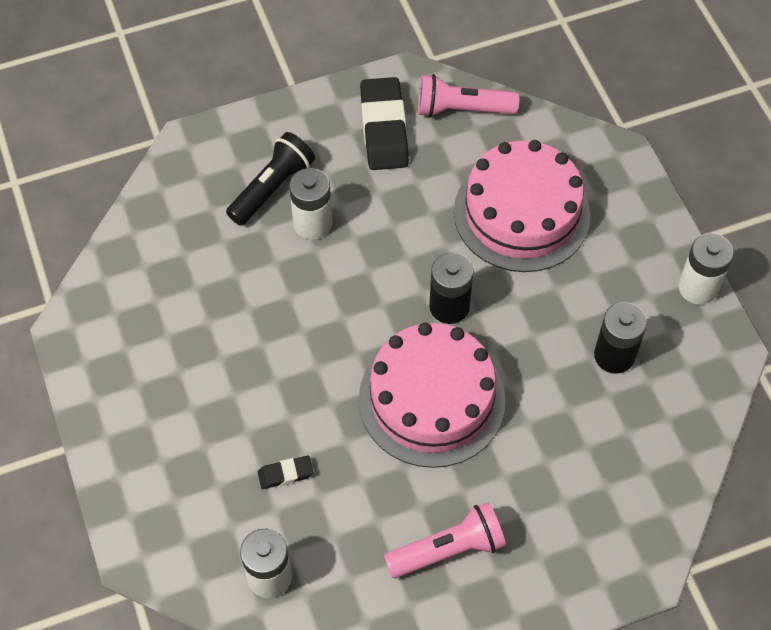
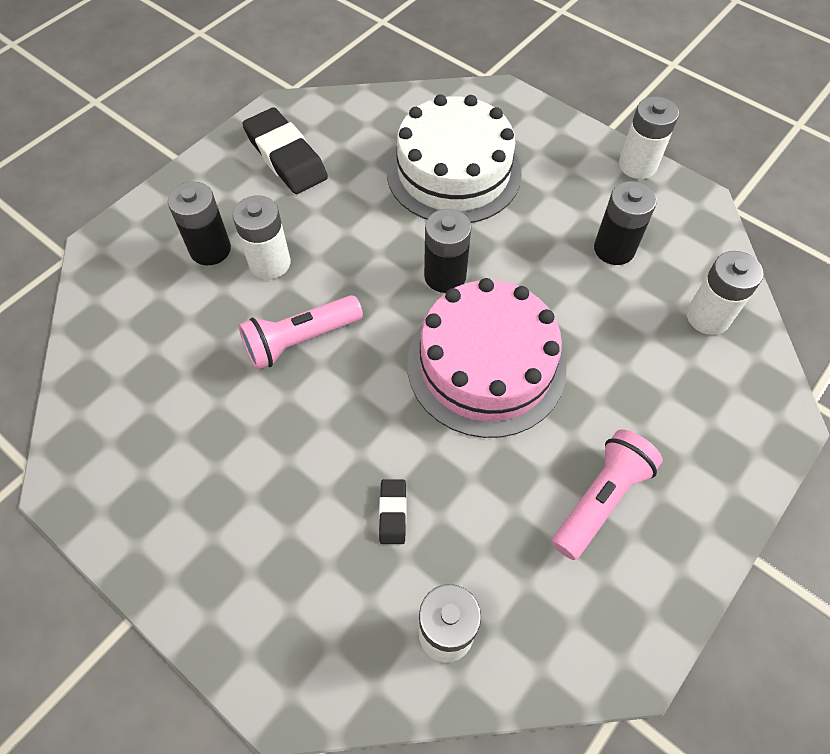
camera: 30 degrees left, 0 degrees up
black flashlight [226,132,315,226] -> black battery [168,181,231,265]
black eraser [258,456,313,489] -> black eraser turned 45 degrees counterclockwise [379,479,406,544]
pink flashlight [418,74,519,117] -> pink flashlight moved to [239,295,363,370]
pink cake [454,140,590,272] -> white cake [387,94,522,223]
none -> white battery [687,251,763,335]

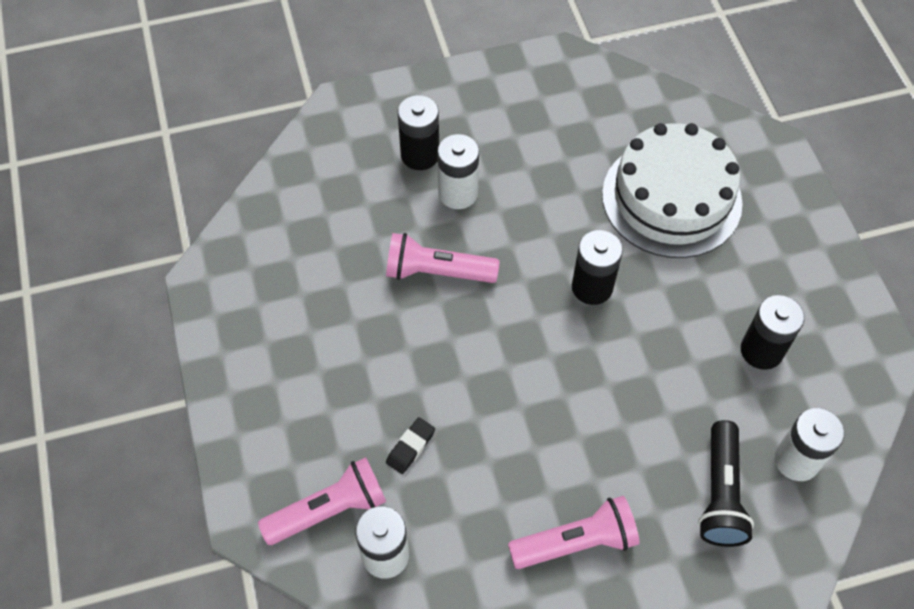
camera: 35 degrees right, 0 degrees up
black eraser [242,108,328,194] -> none
pink cake [407,278,566,438] -> none
white battery [619,96,679,179] -> none
none -> pink flashlight [258,457,386,545]
none -> black flashlight [698,420,754,547]

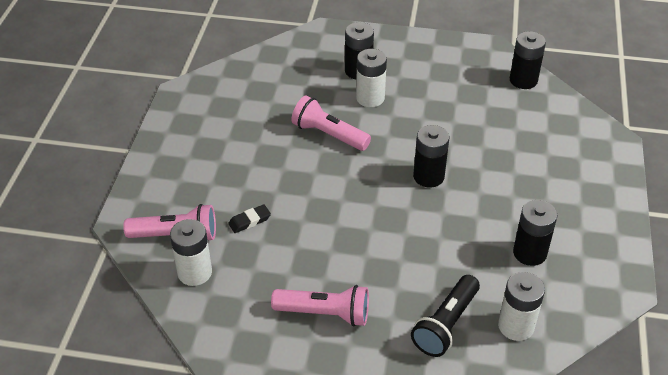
camera: 25 degrees right, 15 degrees down
white cake [602,123,743,258] -> none
none -> black battery [510,31,546,89]

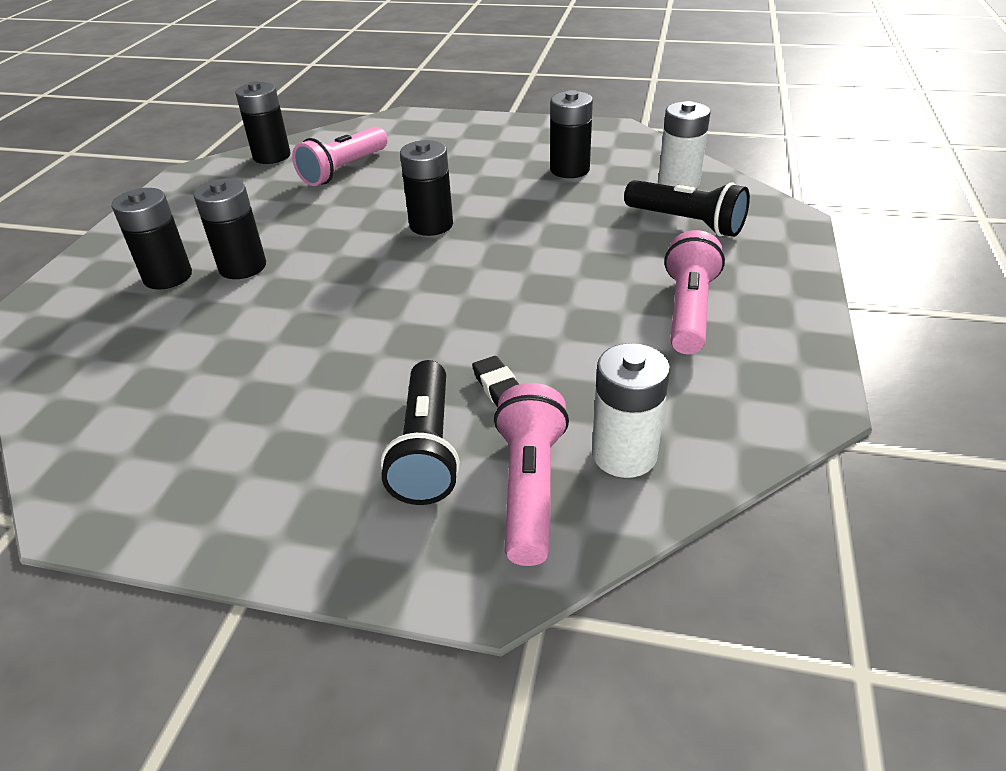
camera: 85 degrees left, 5 degrees down
pink flashlight [291,96,371,151] -> pink flashlight moved to [292,127,388,186]
white battery [356,49,387,107] -> black battery [193,178,266,279]
none -> black flashlight [380,360,460,505]

